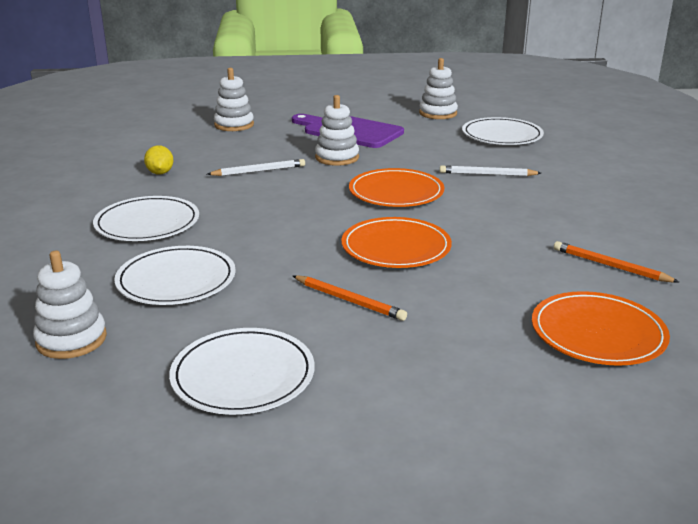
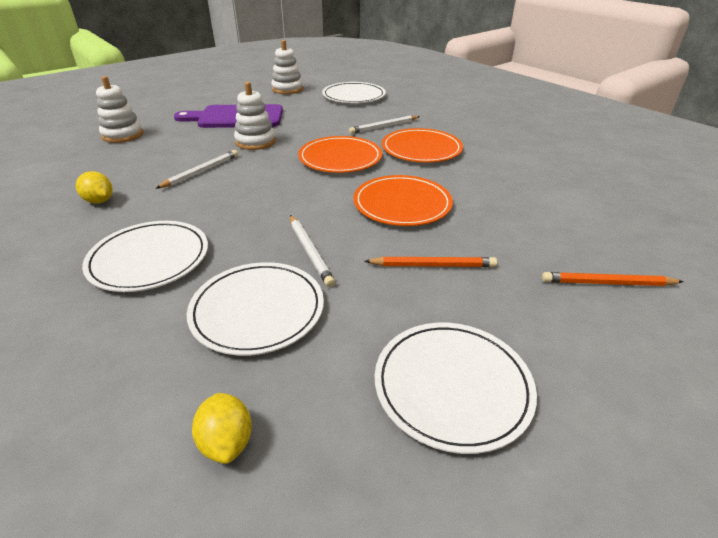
camera: 35 degrees left, 10 degrees up
white stacking toy [33,250,107,359] -> yellow lemon [192,393,252,464]
orange plate [532,291,670,366] -> orange plate moved to [382,128,463,162]
orange pencil [554,241,679,283] -> orange pencil moved to [542,272,684,286]
none -> white pencil [290,215,335,287]

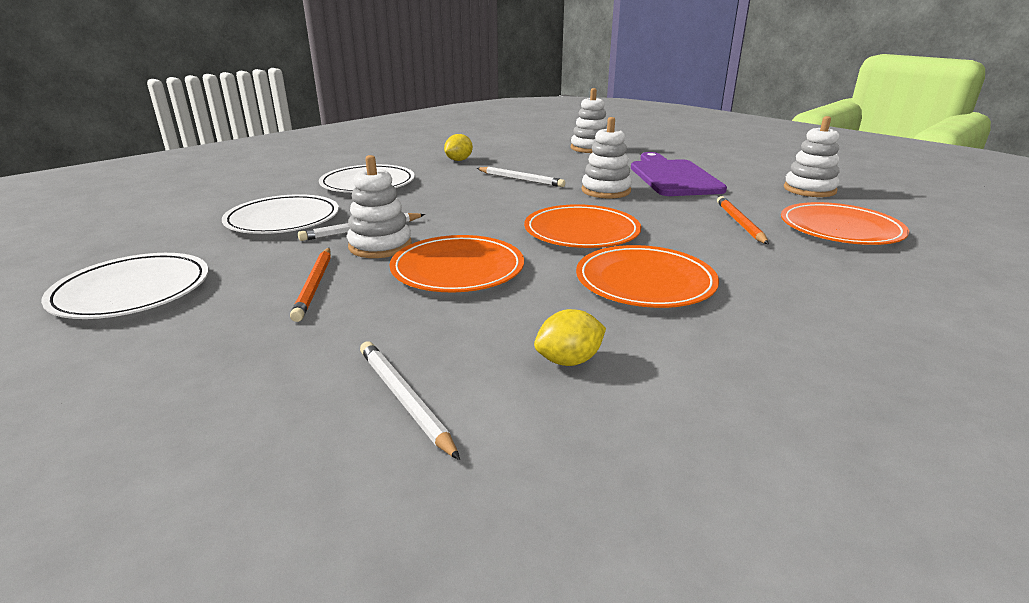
camera: 85 degrees right, 10 degrees down
yellow lemon [192,393,252,464] -> yellow lemon moved to [534,309,606,366]
white plate [322,82,386,103] -> orange plate [781,202,909,245]
white pencil [349,115,420,134] -> white pencil moved to [360,341,460,460]
orange pencil [542,272,684,286] -> orange pencil moved to [717,196,769,244]
none -> white stacking toy [347,155,412,258]

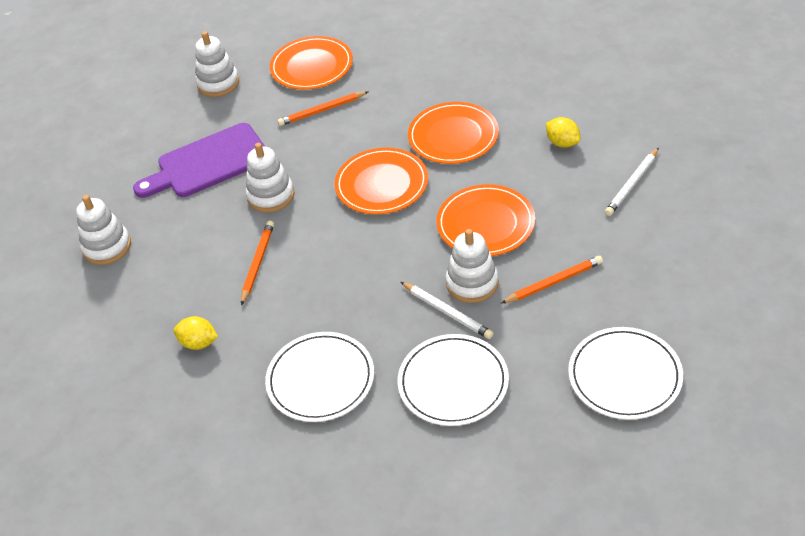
camera: 105 degrees left, 20 degrees up
white pencil [477,167,566,187] -> orange pencil [241,221,274,305]

